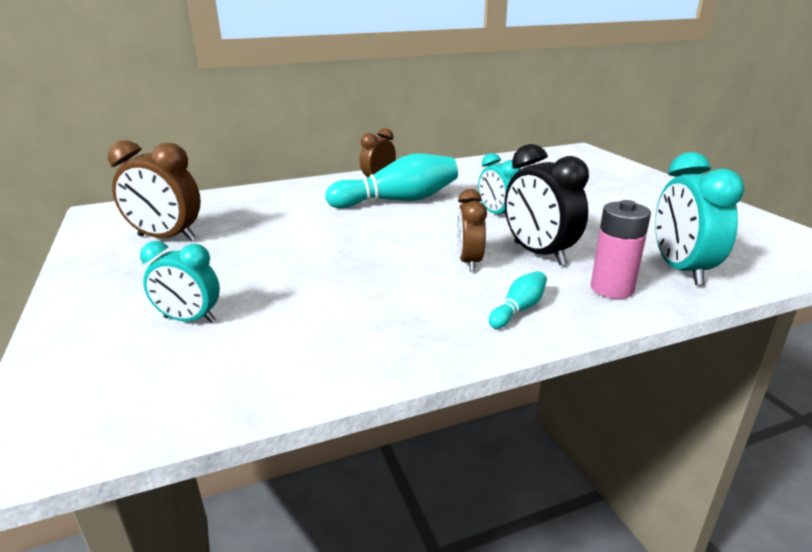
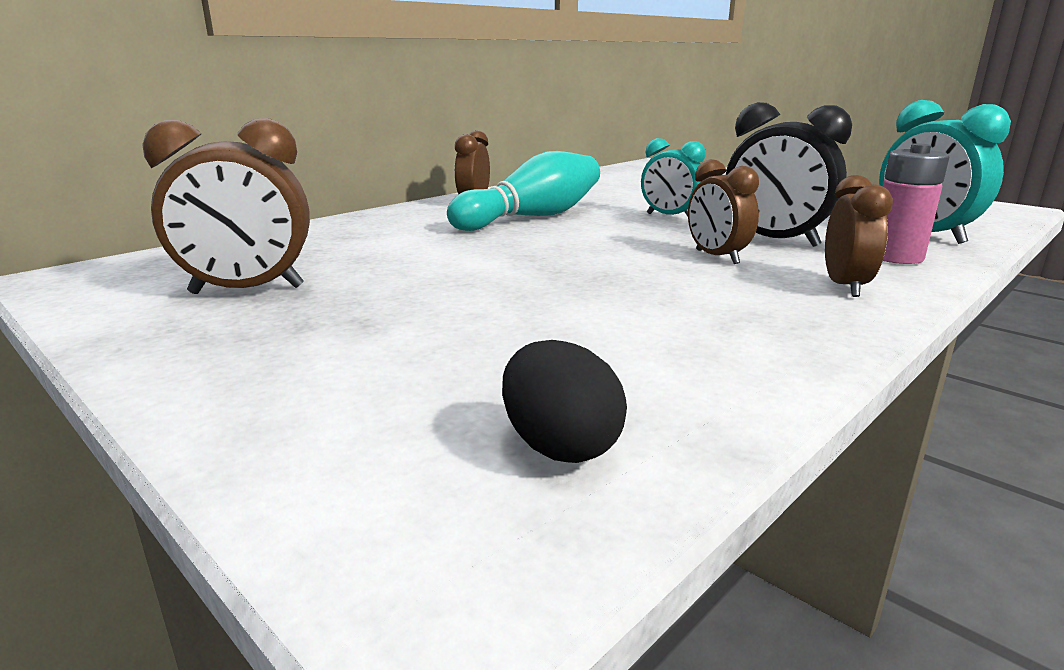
camera: 25 degrees left, 5 degrees down
turquoise clock [140,241,220,323] -> none
turquoise bowling pin [489,271,547,329] -> brown clock [825,175,893,297]
none -> black egg [502,340,627,463]

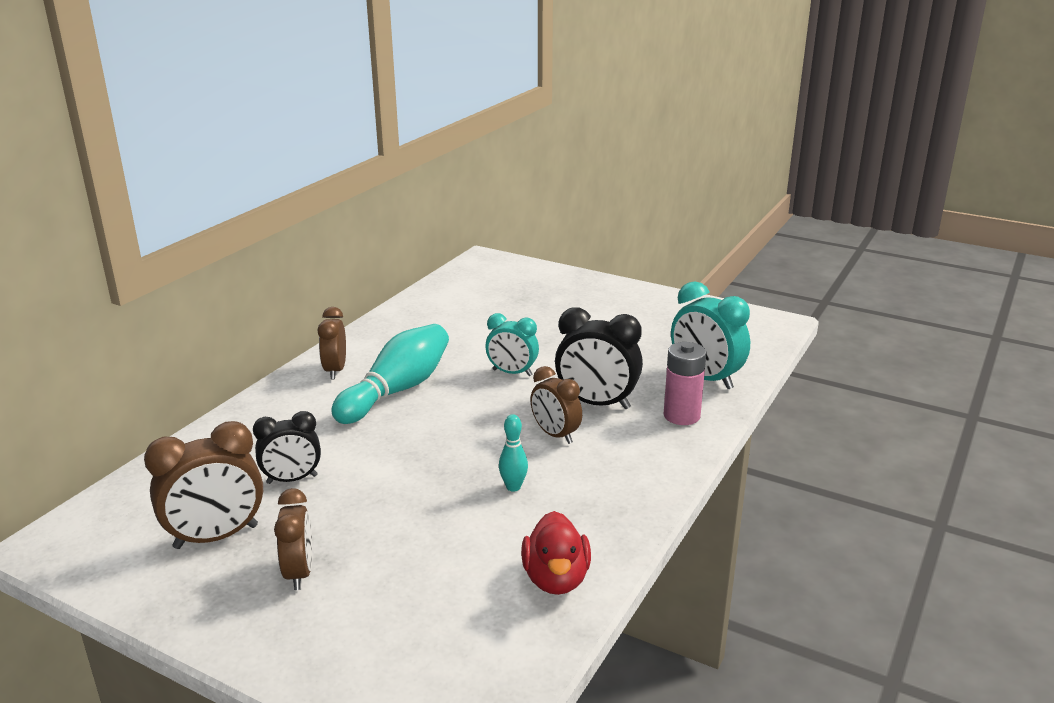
camera: 15 degrees left, 5 degrees up
black egg [502,340,627,463] -> none
brown clock [825,175,893,297] -> brown clock moved to [274,488,312,590]
none -> black clock [253,411,321,484]
none -> turquoise bowling pin [499,414,528,491]
none -> red duck [521,511,591,595]

